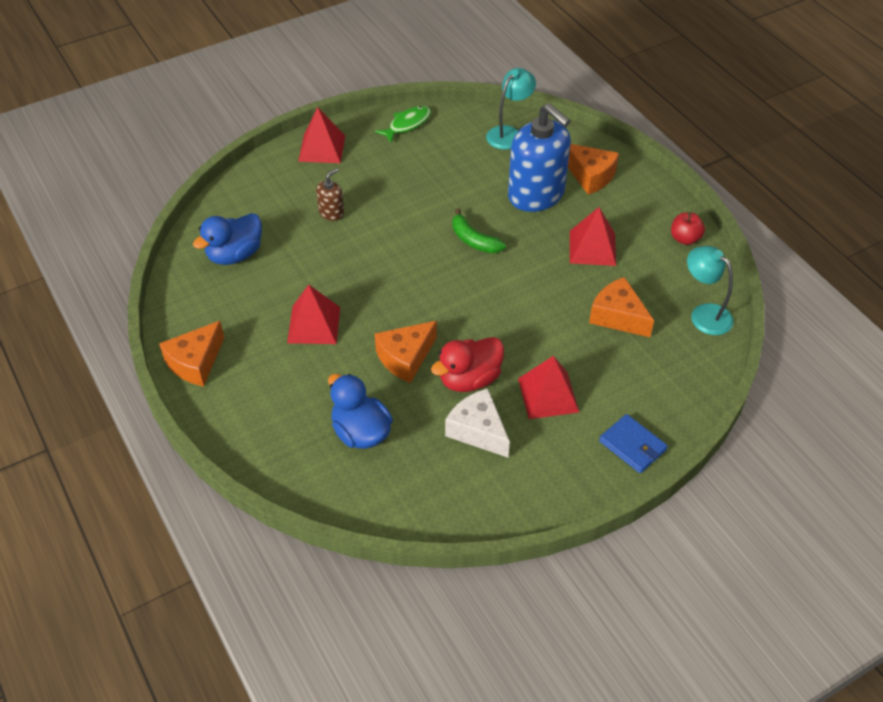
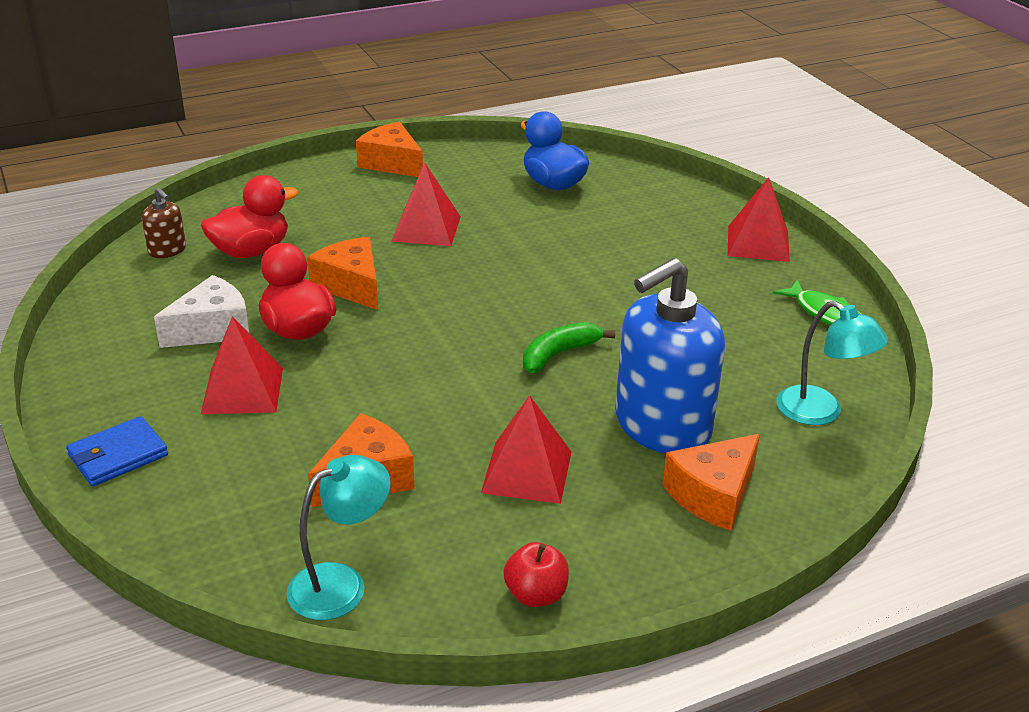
camera: 95 degrees right, 15 degrees down
brown soap dispenser [316,168,344,221] -> brown soap dispenser moved to [142,187,186,258]
blue duck [328,374,393,449] -> red duck [201,175,298,258]

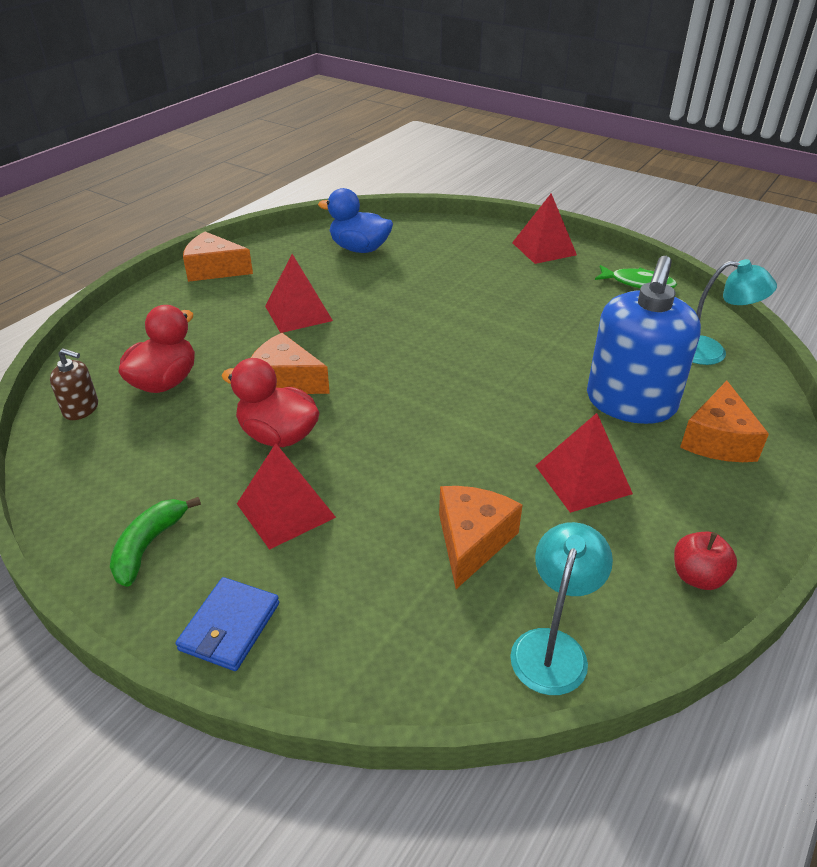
camera: 30 degrees left, 5 degrees up
white cheese [154,275,249,348] -> none
green banana [523,322,615,373] -> green banana moved to [110,497,201,587]

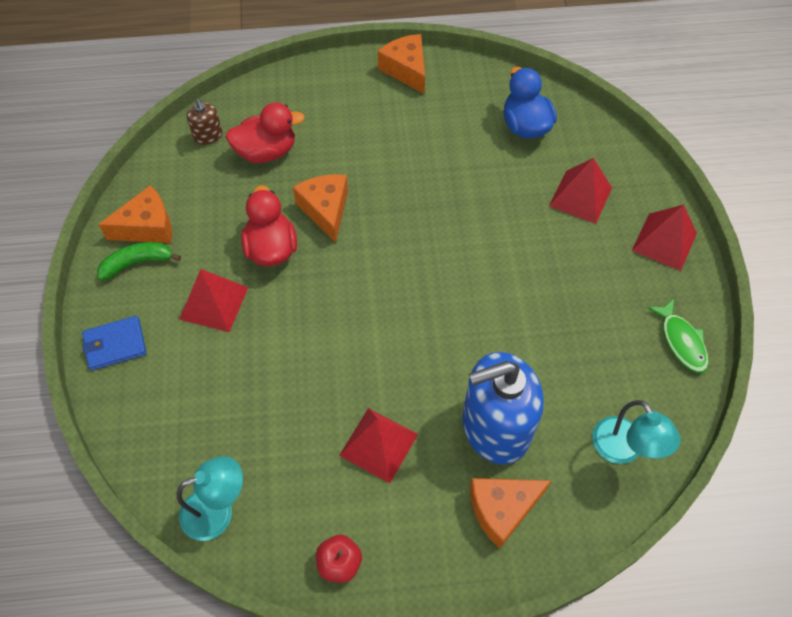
camera: 50 degrees right, 20 degrees up
red pyramid [265,254,333,333] -> red pyramid moved to [549,158,612,224]
orange cheese [439,486,523,589] -> orange cheese moved to [98,185,172,243]

